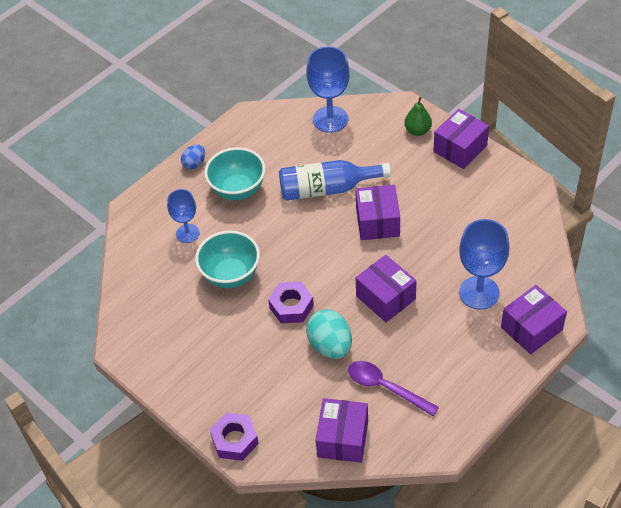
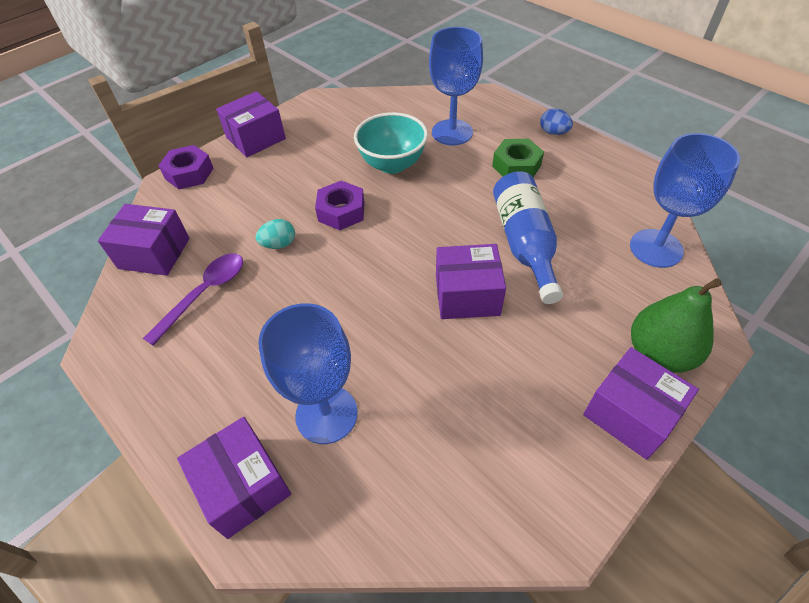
camera: 90 degrees right, 0 degrees up
blue goblet [167,189,200,243] -> blue goblet [429,27,483,145], size x1.60
turquoise bowl [204,147,265,201] -> green nut [492,139,544,177]
turquoise egg [306,309,352,359] -> turquoise egg [256,219,295,249], size x0.58
purple box [356,255,417,322] -> purple box moved to [216,91,286,157]
green pear [404,97,432,136] -> green pear [631,278,722,373], size x1.60

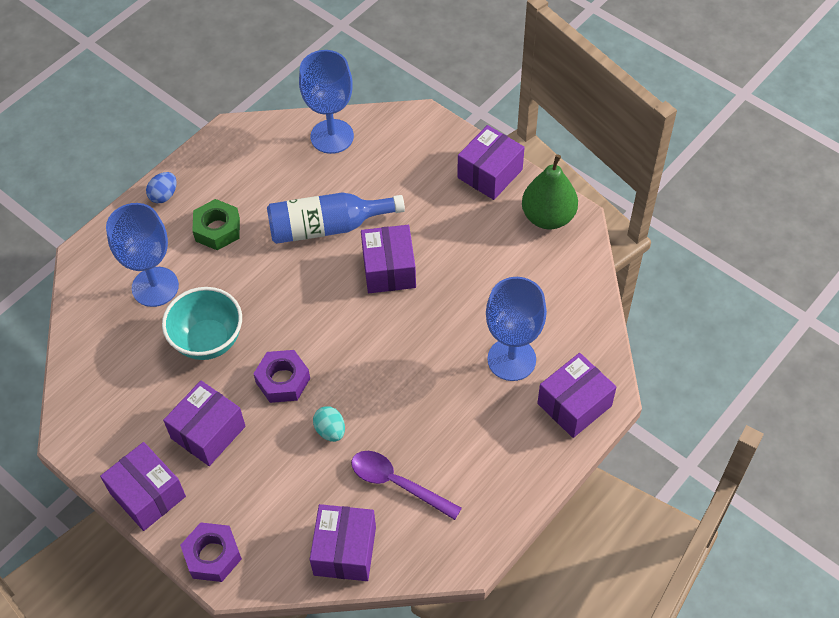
camera: 95 degrees left, 5 degrees up
green pear [631,278,722,373] -> green pear moved to [522,154,578,229]
none -> purple box [163,381,246,466]

